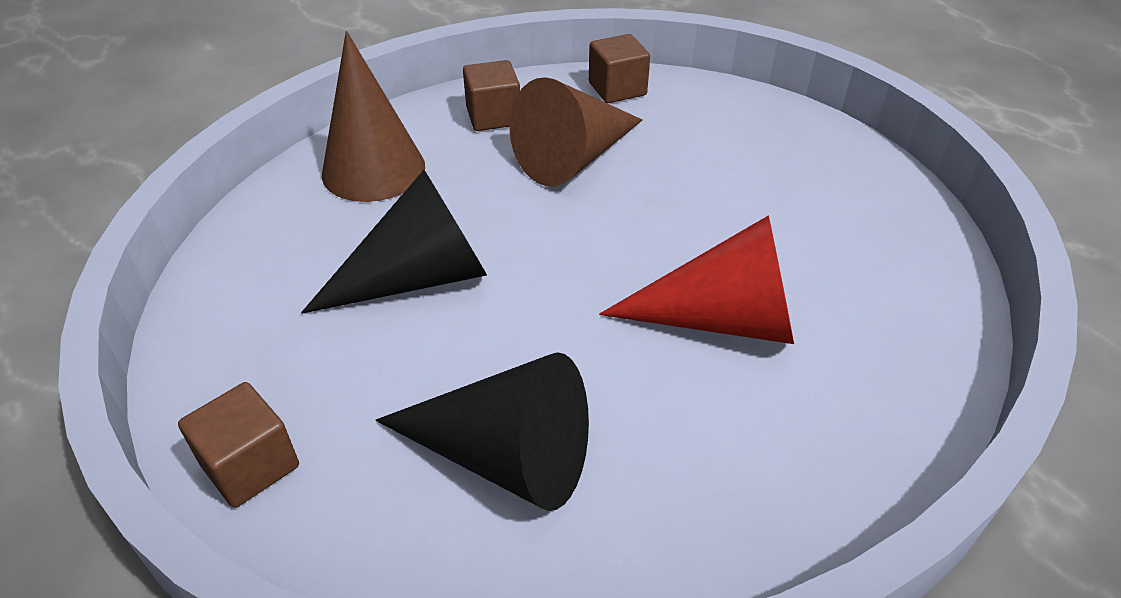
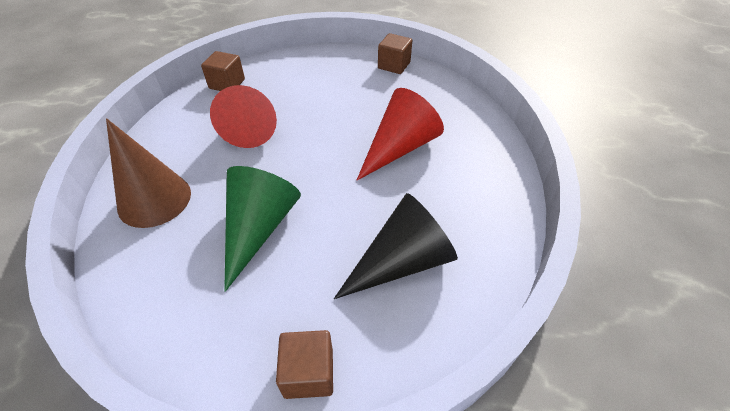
camera: 50 degrees left, 5 degrees up
black cone [301,170,487,314] -> green cone [224,166,301,292]
brown cube [463,60,520,131] -> brown cube moved to [378,33,412,74]
brown cone [509,77,642,186] -> red cone [210,85,277,148]

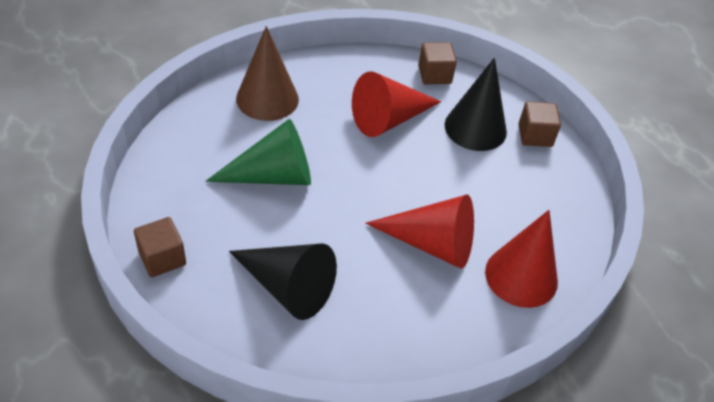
camera: 60 degrees right, 0 degrees up
brown cube [378,33,412,74] -> brown cube moved to [519,101,561,147]
none -> black cone [445,58,507,151]
none -> red cone [485,210,558,308]

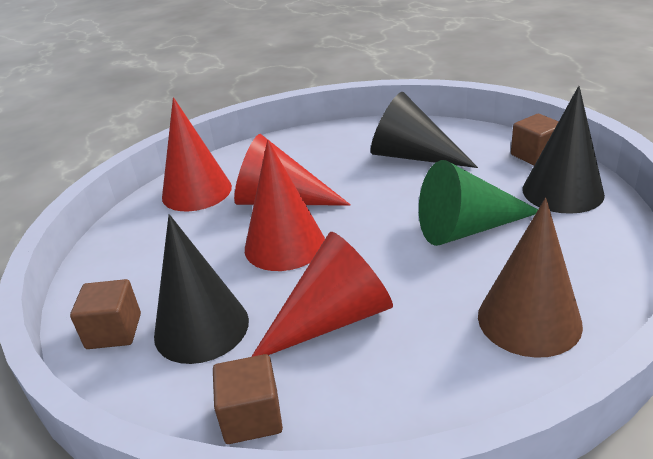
camera: 175 degrees left, 15 degrees down
none -> red cone [245,140,325,271]
none -> black cone [523,86,605,214]

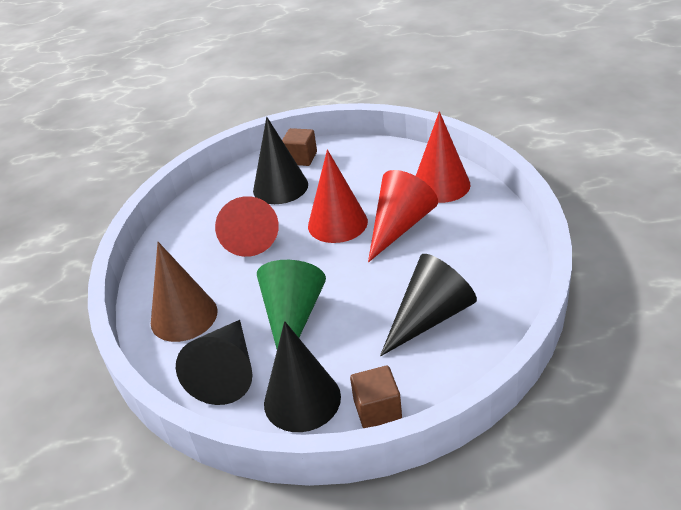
camera: 110 degrees right, 5 degrees up
brown cube [213,354,283,444] -> none
none -> black cone [176,320,252,405]

